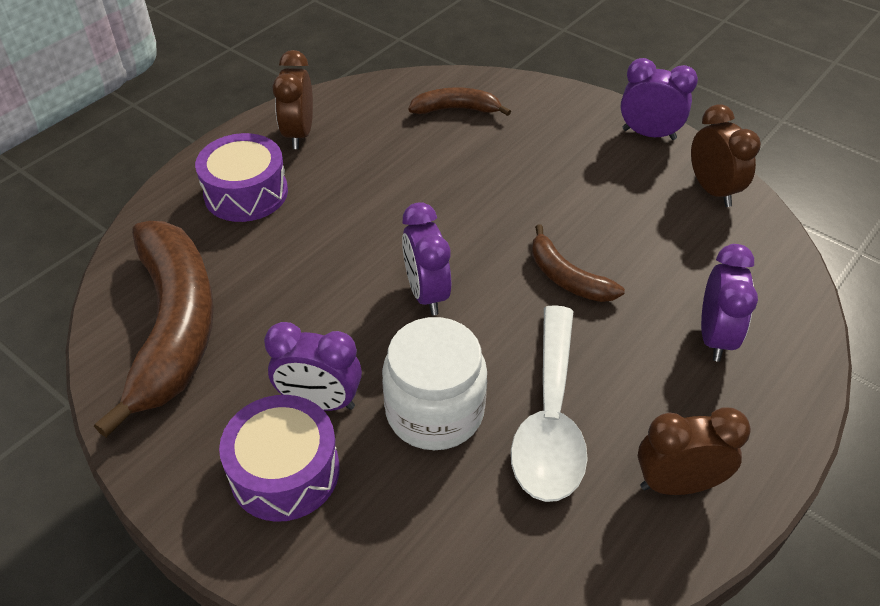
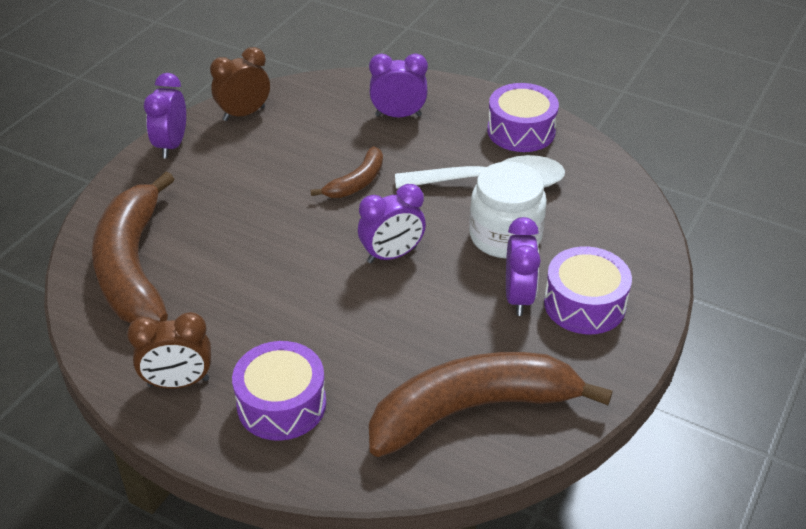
camera: 100 degrees left, 5 degrees down
brown banana [408,87,511,116] -> brown banana [92,171,174,323], size x2.07
brown clock [638,407,751,495] -> purple drum [487,83,559,152]

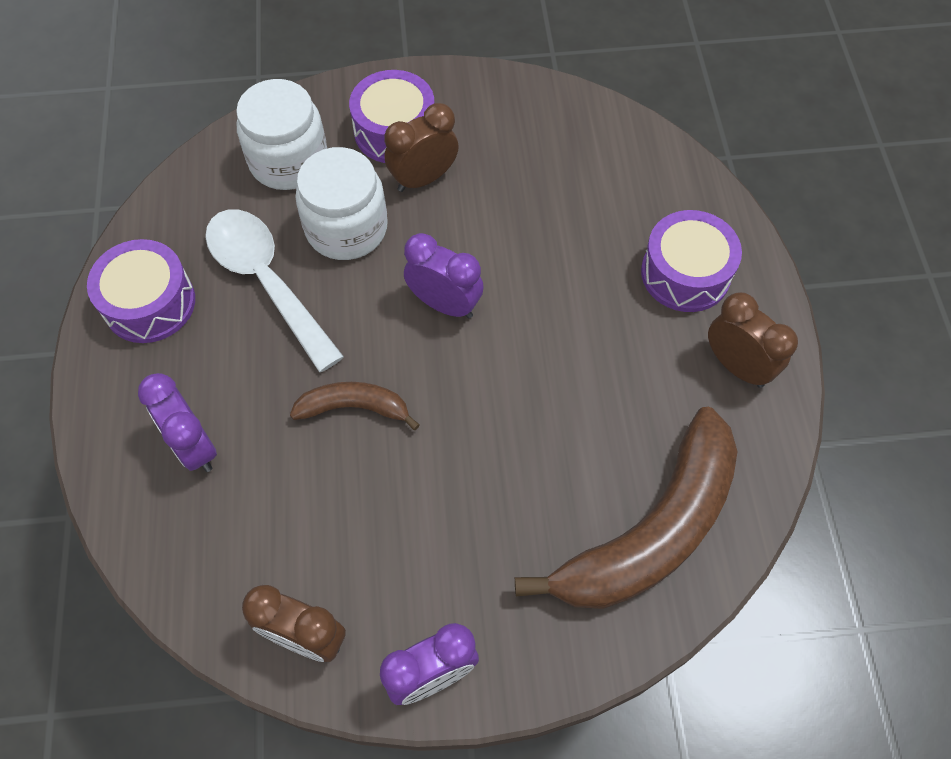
camera: 125 degrees left, 20 degrees up
brown banana [369,352,613,457] -> none
purple clock [506,217,541,316] -> brown clock [384,103,459,192]
none -> white jar [236,79,327,190]

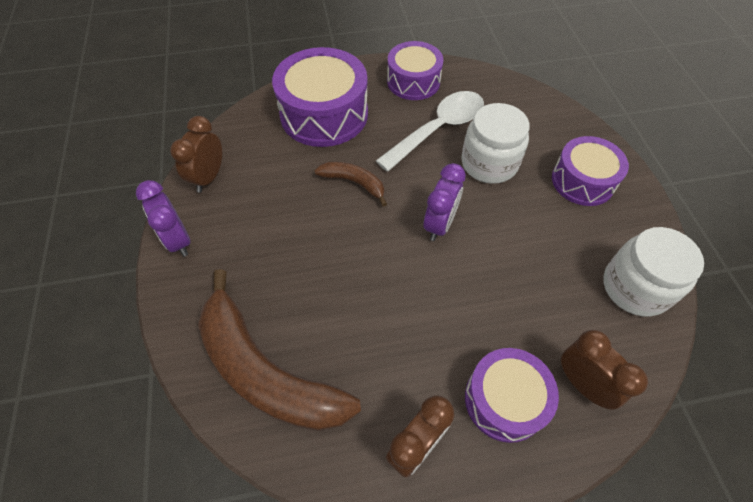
camera: 85 degrees right, 5 degrees down
purple clock [138,373,217,472] -> purple drum [272,47,368,147]
white jar [236,79,327,190] -> white jar moved to [603,227,704,317]
brown banana [290,382,420,430] -> brown banana turned 60 degrees counterclockwise [314,161,387,207]
brown clock [384,103,459,192] -> brown clock moved to [561,330,648,409]

